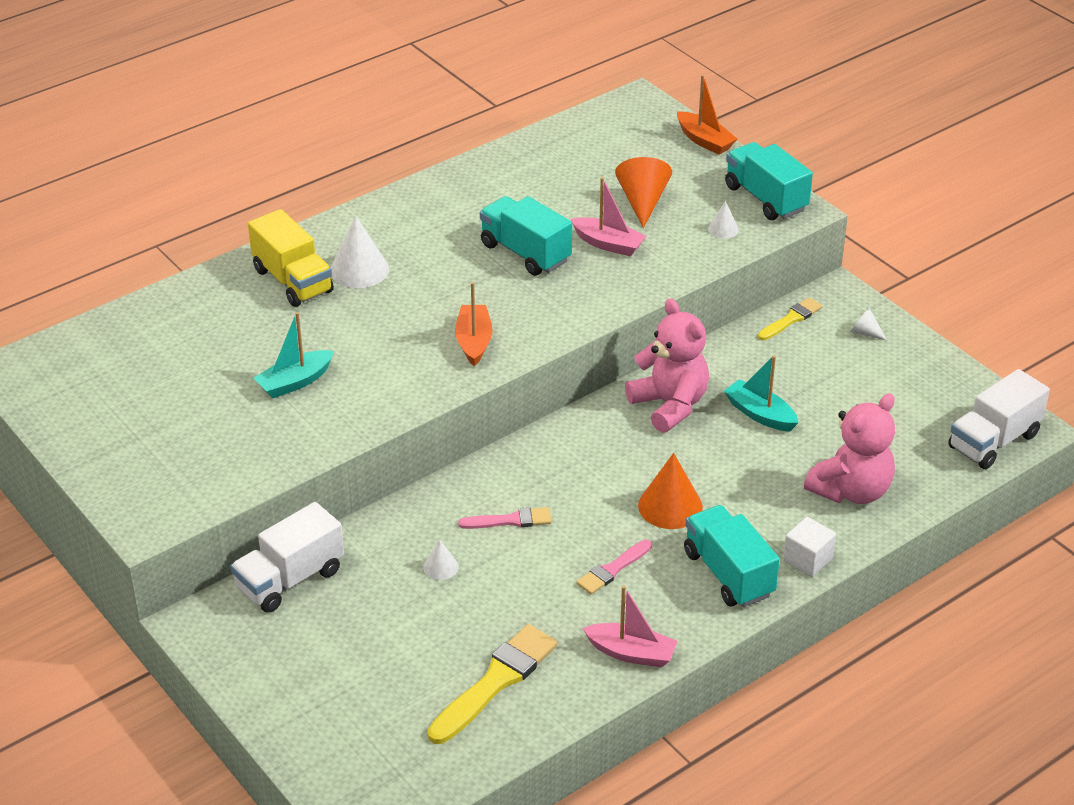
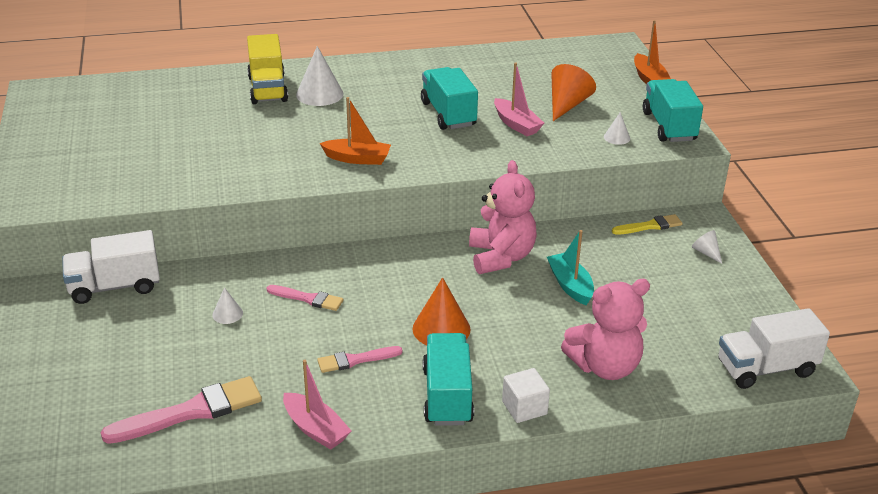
camera: 25 degrees right, 5 degrees down
turquoise boat [254,312,334,398] -> none
yellow brush [427,624,558,744] -> pink brush [101,376,262,444]
orange boat [455,282,493,366] -> orange boat turned 75 degrees clockwise [320,97,391,165]

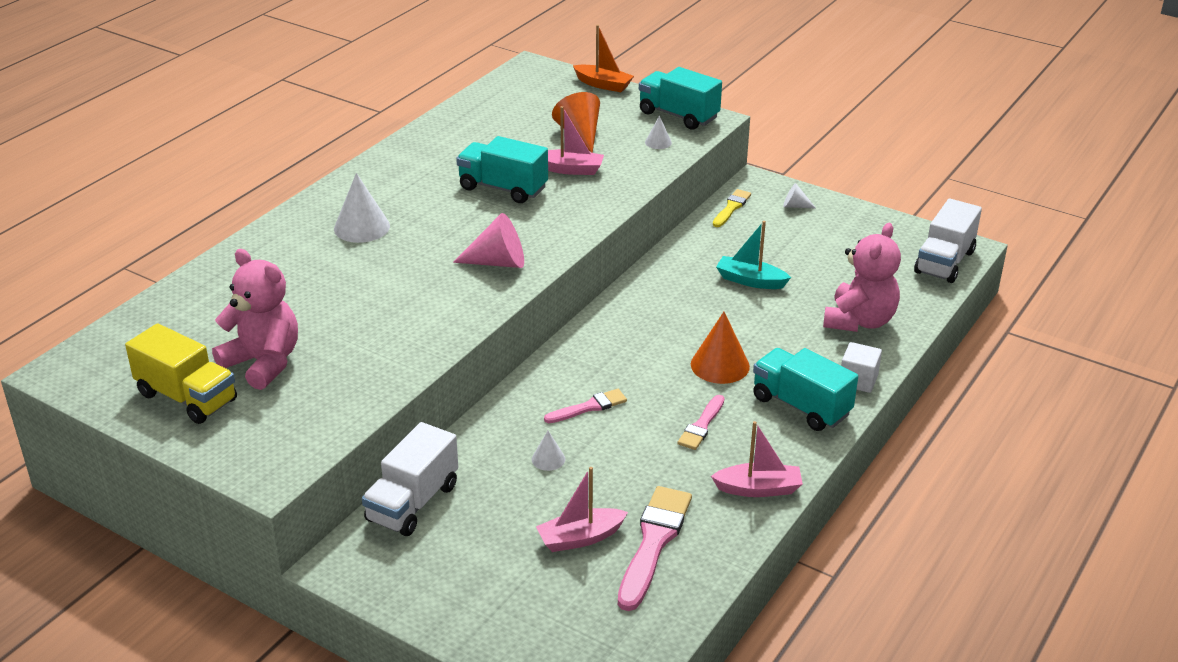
camera: 45 degrees left, 0 degrees up
yellow truck [247,34,288,104] -> yellow truck moved to [125,323,237,424]
orange boat [320,97,391,165] -> pink cone [453,213,524,268]
pink teddy bear [469,160,537,274] -> pink teddy bear moved to [212,249,298,390]
none -> pink boat [536,467,628,552]

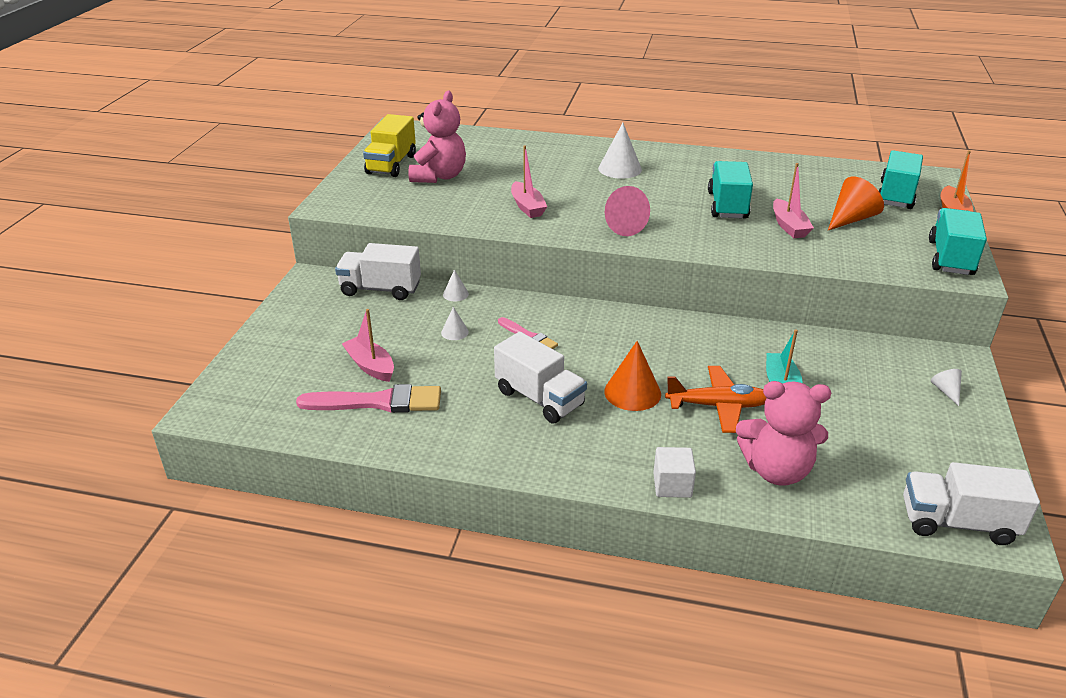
camera: 70 degrees right, 0 degrees up
white cone [645,116,672,149] -> white cone moved to [443,269,469,301]
pink brush [677,395,724,450] -> white truck [494,332,587,424]
pink boat [711,421,803,497] -> pink boat moved to [511,145,547,218]
yellow brush [713,189,751,227] -> none
turquoise truck [753,348,858,431] -> turquoise truck moved to [879,150,923,209]
none -> orange plane [665,366,766,433]

